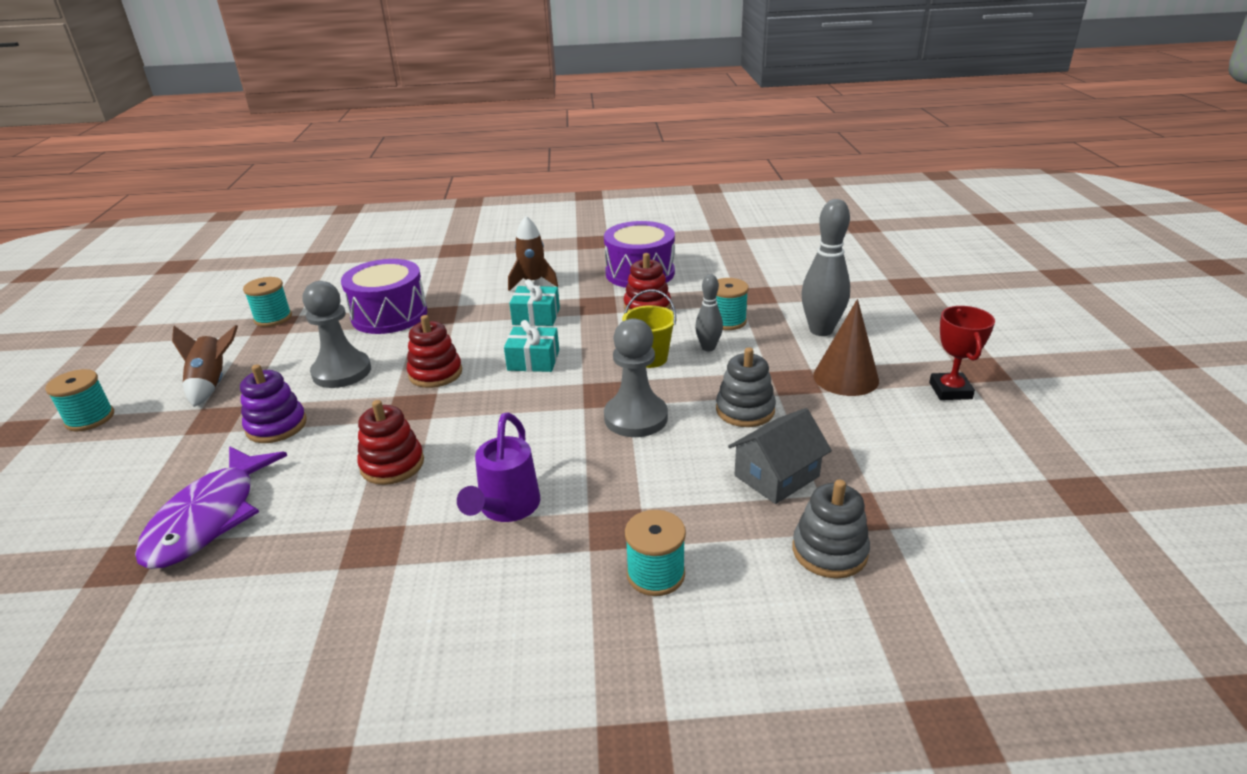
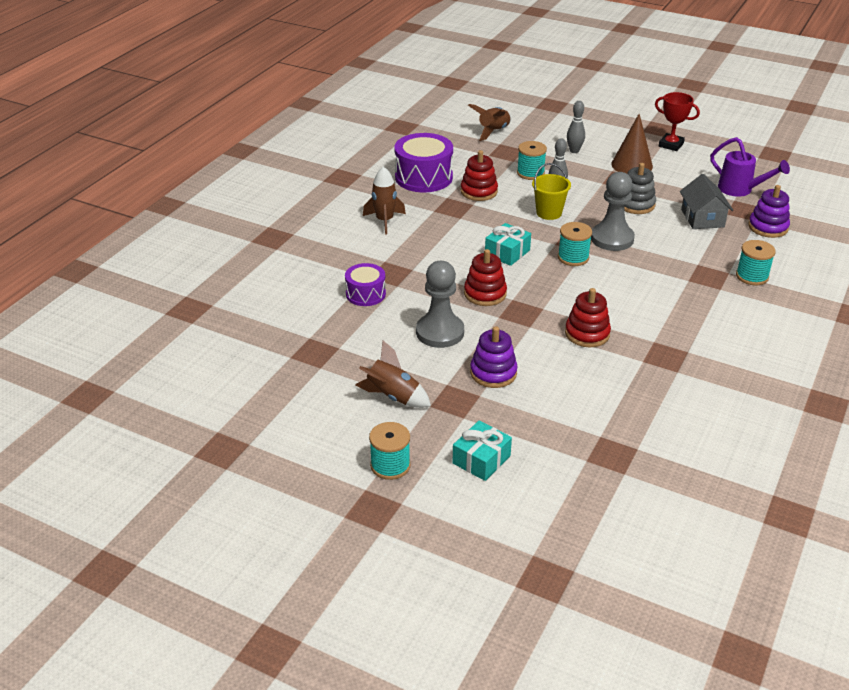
camera: 60 degrees left, 5 degrees up
purple fish [135,446,287,569] -> none
turquoise spool [243,277,292,327] -> turquoise spool moved to [558,222,592,266]
purple drum [341,259,427,334] -> purple drum [345,263,386,306], size x0.59
purple watering can [457,413,540,522] -> purple watering can moved to [710,137,790,197]
turquoise gift [509,279,560,326] -> turquoise gift moved to [452,421,512,481]
grey stacking toy [792,479,870,579] -> purple stacking toy [748,185,790,238]
grey bowling pin [801,199,850,336] -> grey bowling pin [567,101,585,153], size x0.57
none -> brown rocket [468,104,511,141]

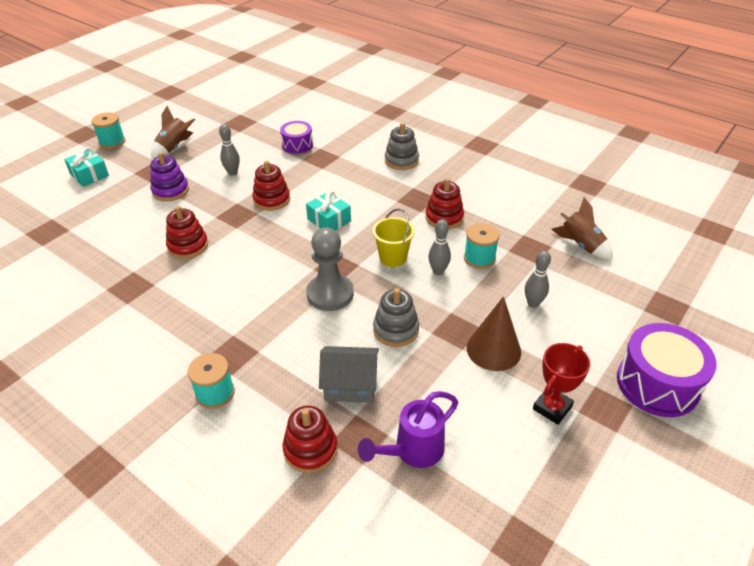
camera: 100 degrees right, 5 degrees up
brown rocket [363,166,406,234] -> grey stacking toy [385,123,419,170]
purple drum [395,133,453,192] -> purple drum moved to [617,323,716,417]
grey pawn [416,261,464,348] -> grey bowling pin [219,124,240,175]
turquoise spool [558,222,592,266] -> none
purple stacking toy [748,185,790,238] -> red stacking toy [283,406,338,473]

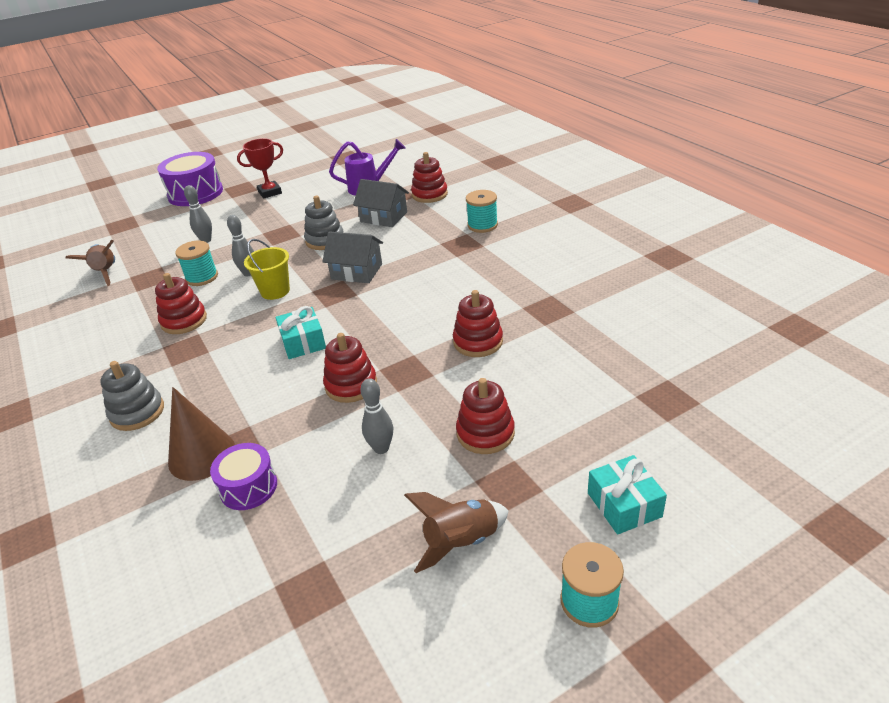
camera: 155 degrees left, 5 degrees down
purple stacking toy [150,152,189,201] -> red stacking toy [456,378,515,454]
grey pawn [306,227,354,311] -> grey house [322,231,383,283]
brown cone [467,296,521,371] -> brown cone moved to [168,387,235,481]

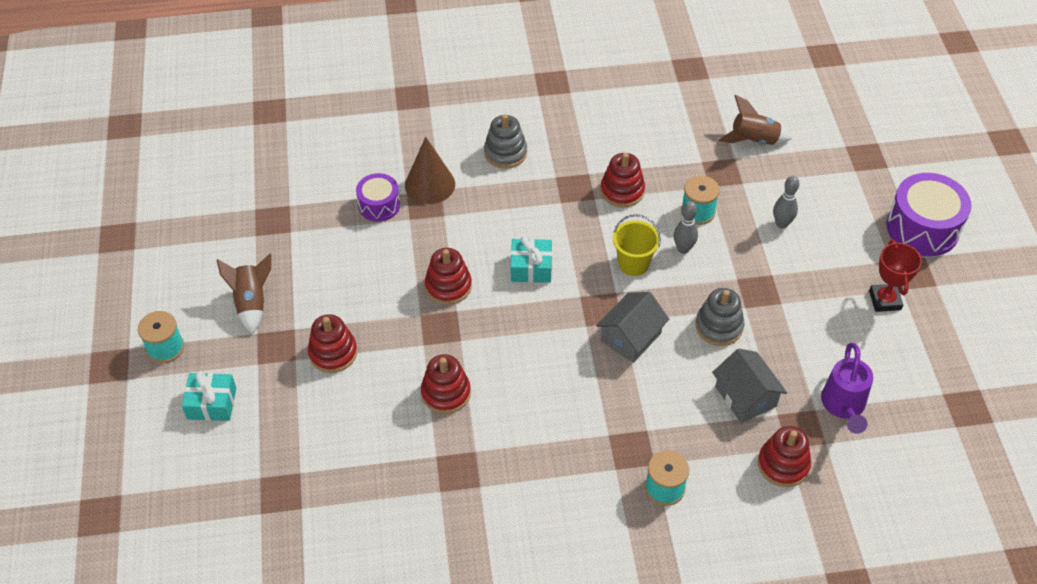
camera: 110 degrees right, 15 degrees up
grey house [353,179,409,227] -> grey house turned 75 degrees counterclockwise [712,348,787,423]
grey bowling pin [360,378,393,454] -> none

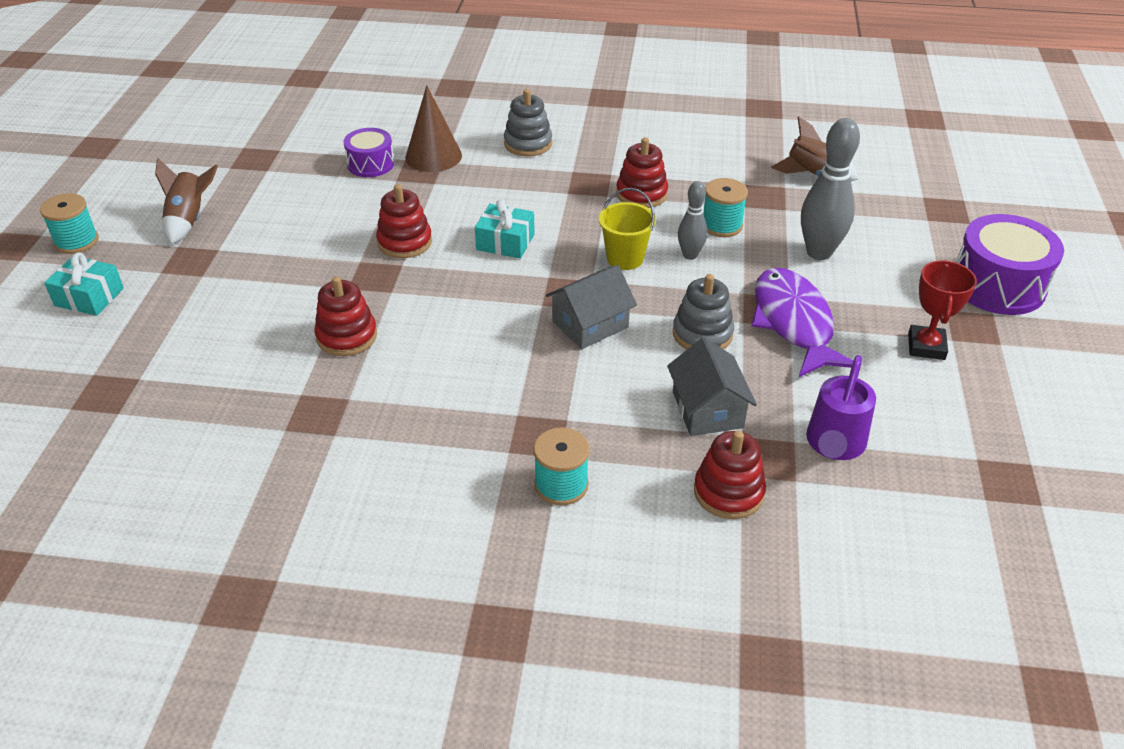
camera: 15 degrees right, 10 degrees down
red stacking toy [308,314,357,373] -> none
grey bowling pin [773,176,800,229] -> grey bowling pin [801,118,860,260], size x1.74
none -> purple fish [751,268,853,377]

